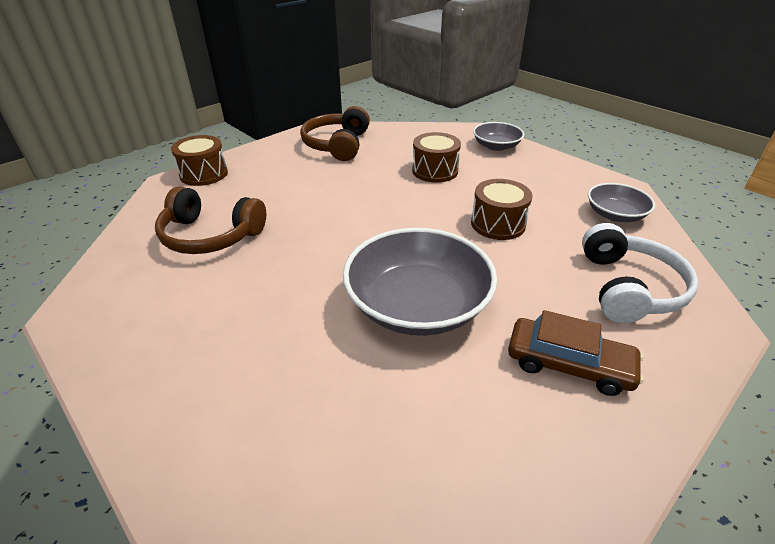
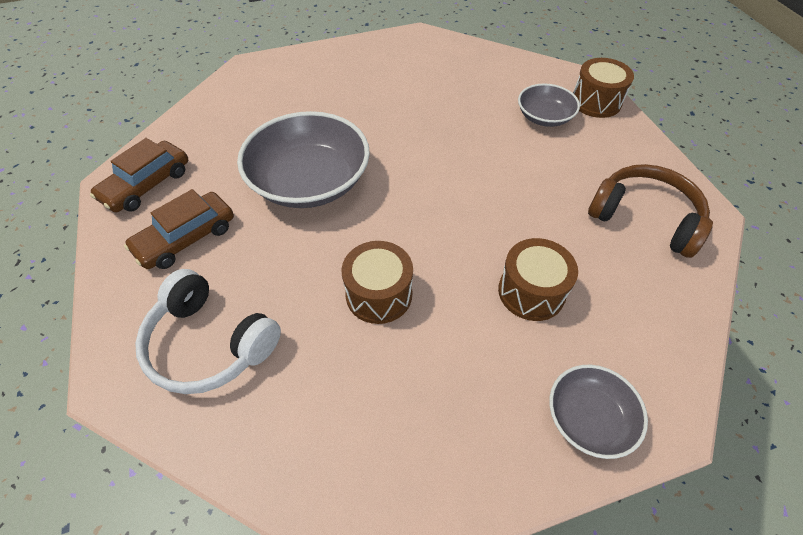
camera: 115 degrees right, 15 degrees up
brown headphones [155,186,266,254] -> none
grey bowl [588,183,655,222] -> grey bowl moved to [518,83,580,127]
none -> brown car [90,138,188,212]

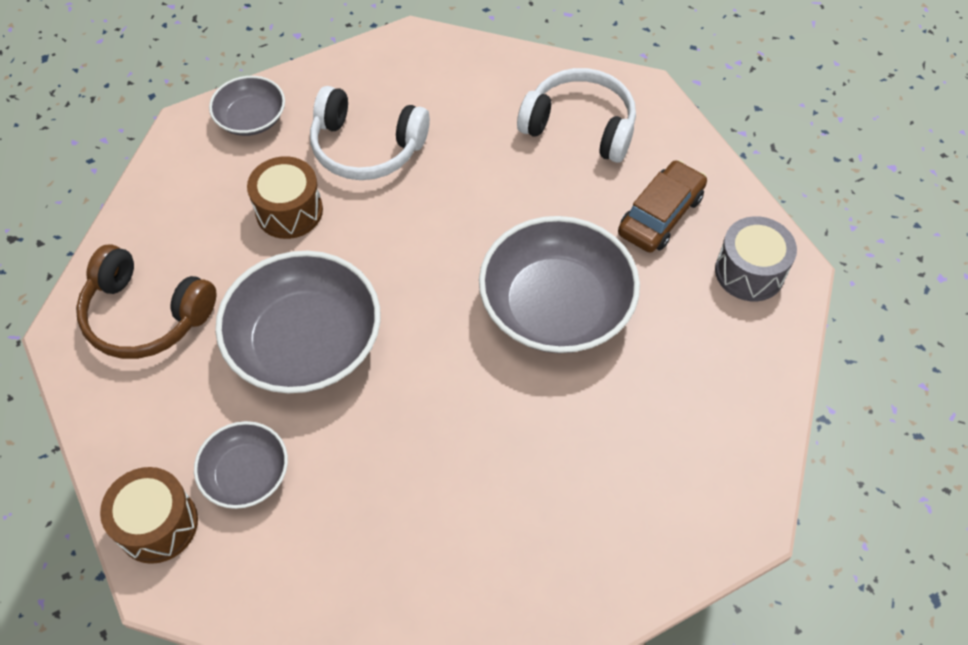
camera: 170 degrees right, 5 degrees up
brown car [90,138,188,212] -> grey drum [715,216,797,301]
brown drum [342,241,413,324] -> none
none -> grey bowl [215,251,381,393]
none -> white headphones [310,86,430,180]

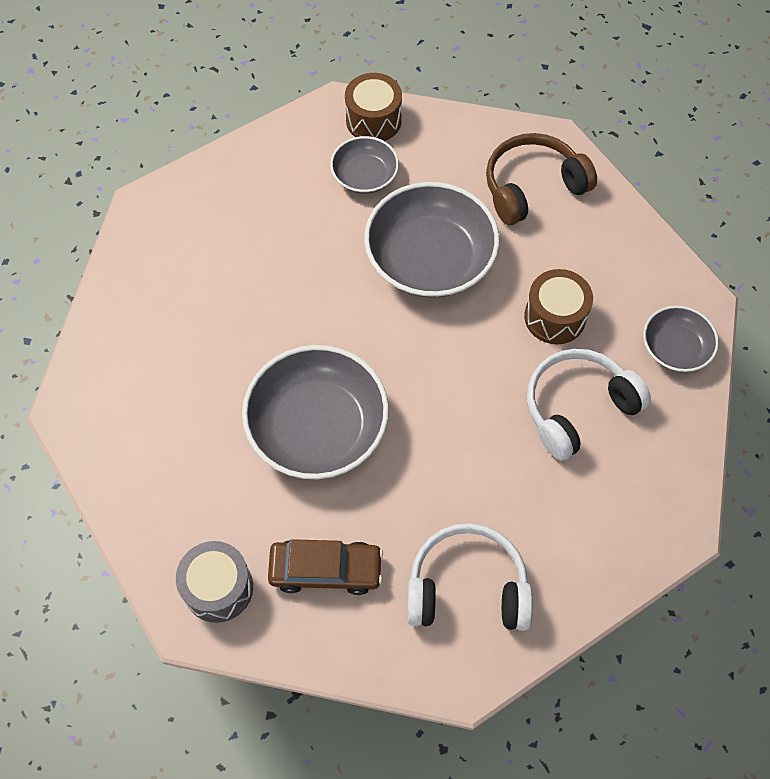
camera: 130 degrees right, 5 degrees up
white headphones [517,68,636,163] -> white headphones turned 150 degrees counterclockwise [407,523,533,631]
brown car [618,160,707,253] -> brown car turned 75 degrees counterclockwise [268,539,383,595]

